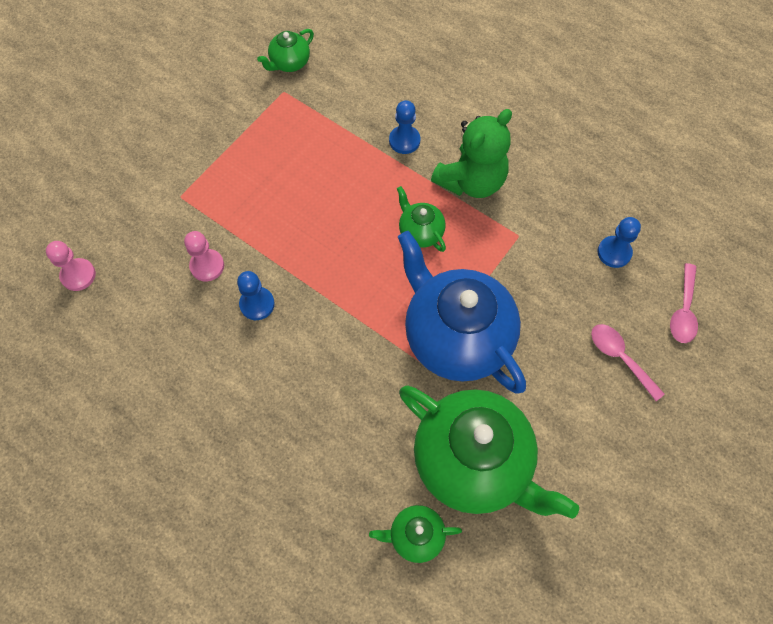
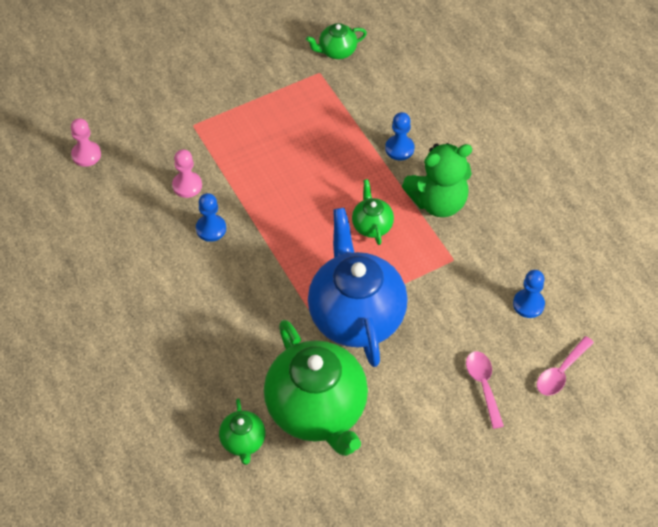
camera: 25 degrees right, 10 degrees down
green teapot [369,505,462,563] -> green teapot turned 120 degrees counterclockwise [219,398,265,465]

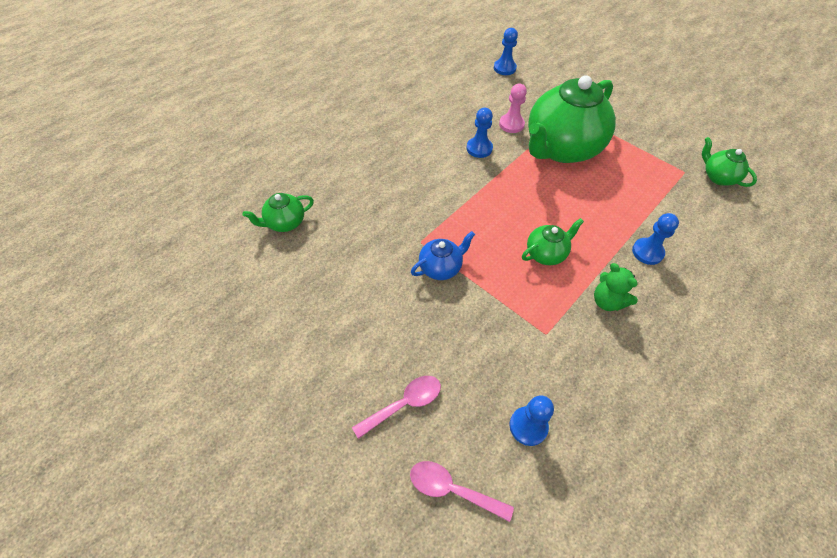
camera: 70 degrees right, 0 degrees up
pink pawn [71,118,101,167] -> blue pawn [494,28,518,75]
green teapot [264,320,368,456] -> green teapot moved to [528,75,616,163]
blue teapot [308,208,408,367] -> blue teapot [411,231,475,280], size x0.45
green teddy bear [402,143,472,217] -> green teddy bear [594,263,638,311], size x0.56

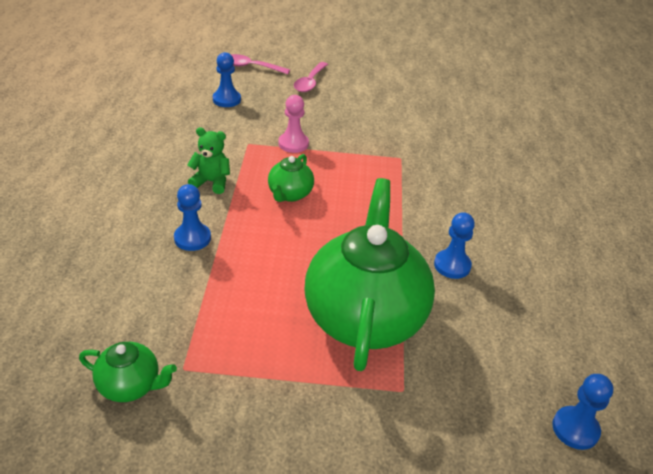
camera: 140 degrees right, 15 degrees down
green teapot [243,193,314,232] -> none
pink spoon [410,461,514,522] -> pink spoon turned 150 degrees counterclockwise [231,54,290,74]
blue teapot [411,231,475,280] -> none
pink pawn [499,84,527,133] -> pink pawn moved to [279,95,309,153]

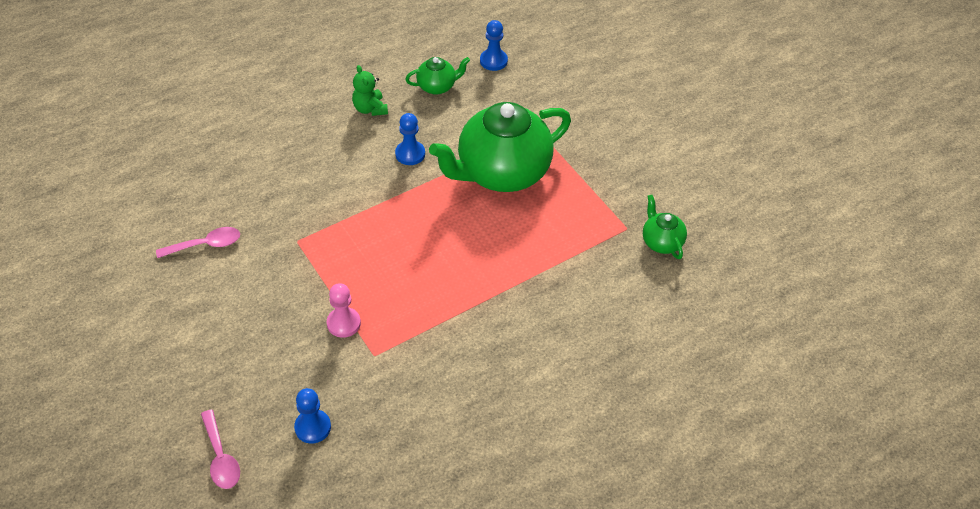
camera: 125 degrees left, 10 degrees up
blue pawn [174,184,211,251] -> none
green teddy bear [187,127,230,194] -> green teddy bear moved to [352,65,388,116]
green teapot [268,154,314,202] -> green teapot moved to [405,57,470,95]
pink spoon [294,62,328,92] -> pink spoon moved to [156,227,240,258]

